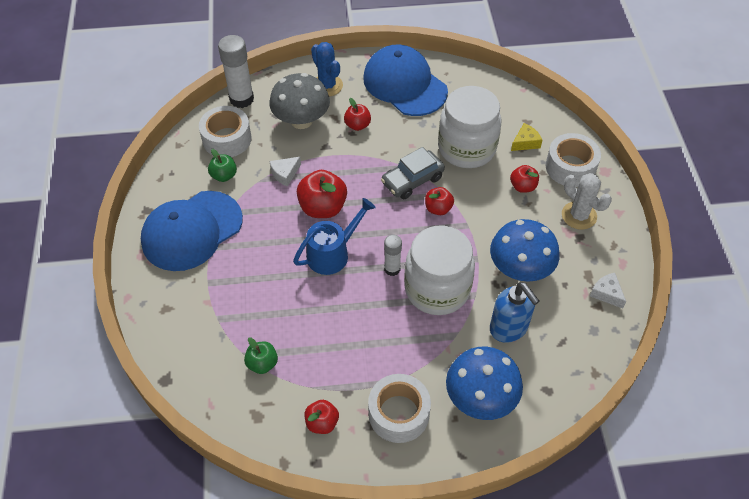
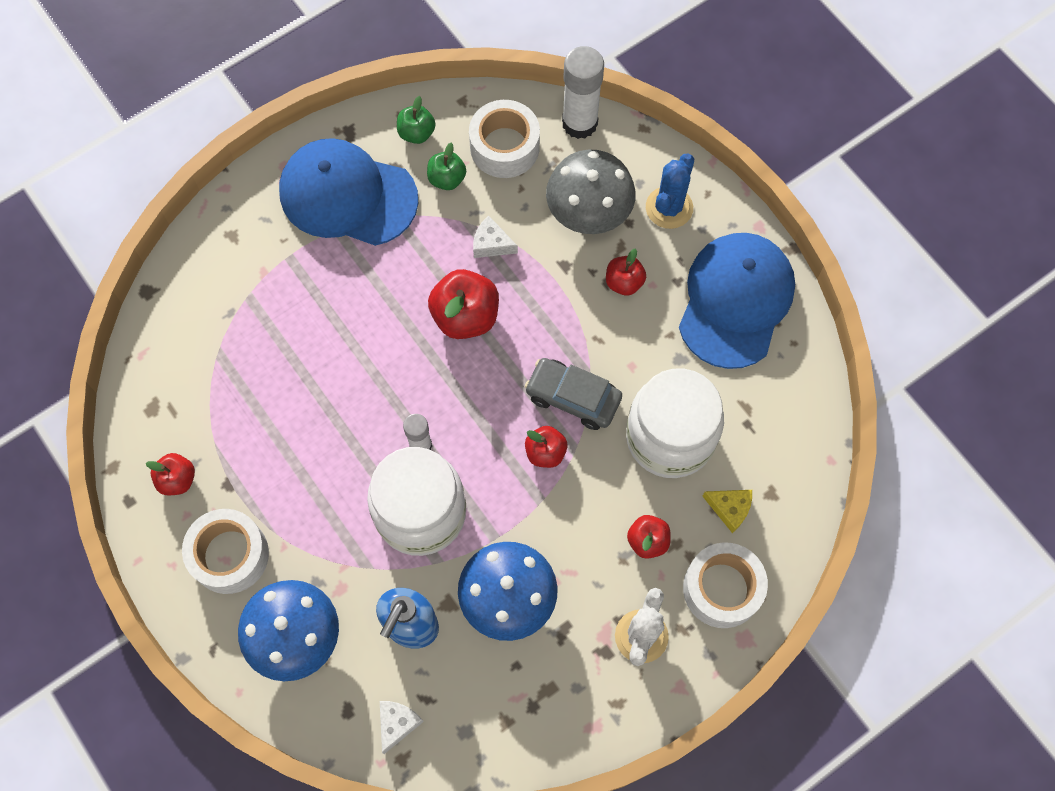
camera: 60 degrees right, 15 degrees up
green apple [244,337,278,374] -> green apple moved to [397,96,435,144]
blue watering can [293,198,376,275] -> none
white cheese [590,273,626,309] -> white cheese moved to [380,701,424,754]

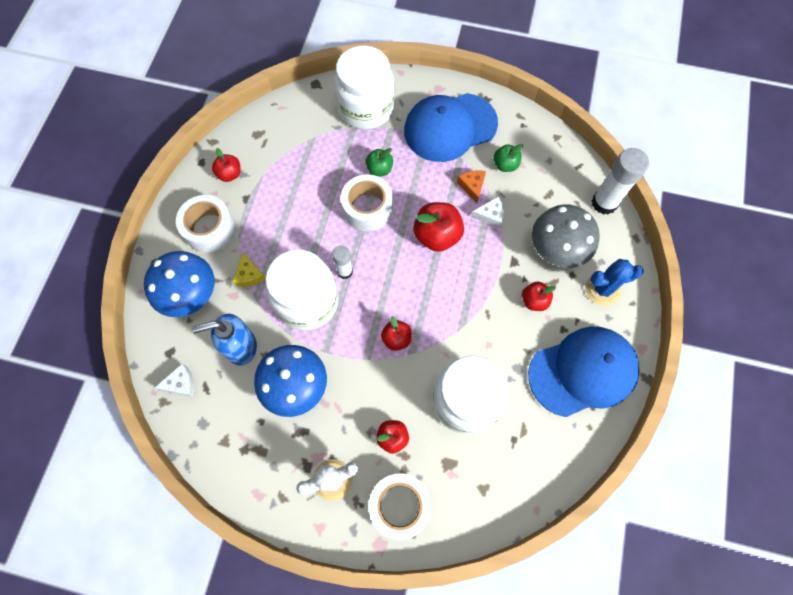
camera: 50 degrees right, 0 degrees up
blue cap [279,138,418,246] -> blue cap turned 90 degrees counterclockwise [404,93,498,162]
green apple [397,96,435,144] -> green apple moved to [365,148,393,176]
white tape [469,100,540,178] -> white tape moved to [341,174,393,231]
white cheese [473,216,518,258] -> white cheese turned 105 degrees clockwise [471,197,504,228]
grey car [525,358,622,430] -> none
yellow cheese [702,490,752,533] -> yellow cheese moved to [232,253,265,287]
none -> white jar [334,46,395,130]
none -> orange cheese [457,170,486,203]

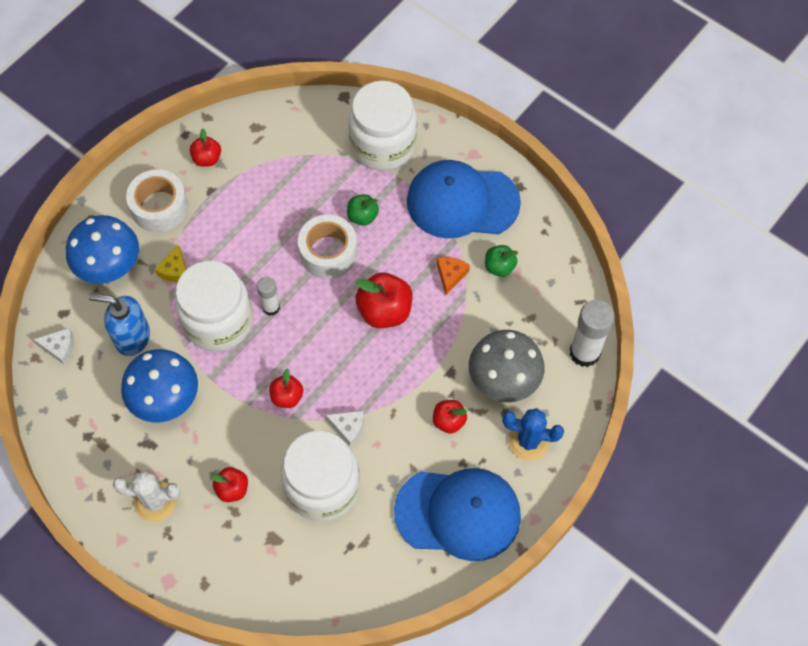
camera: 25 degrees right, 5 degrees down
white tape [369,473,431,540] -> none
white cheese [471,197,504,228] -> white cheese moved to [325,411,364,447]

